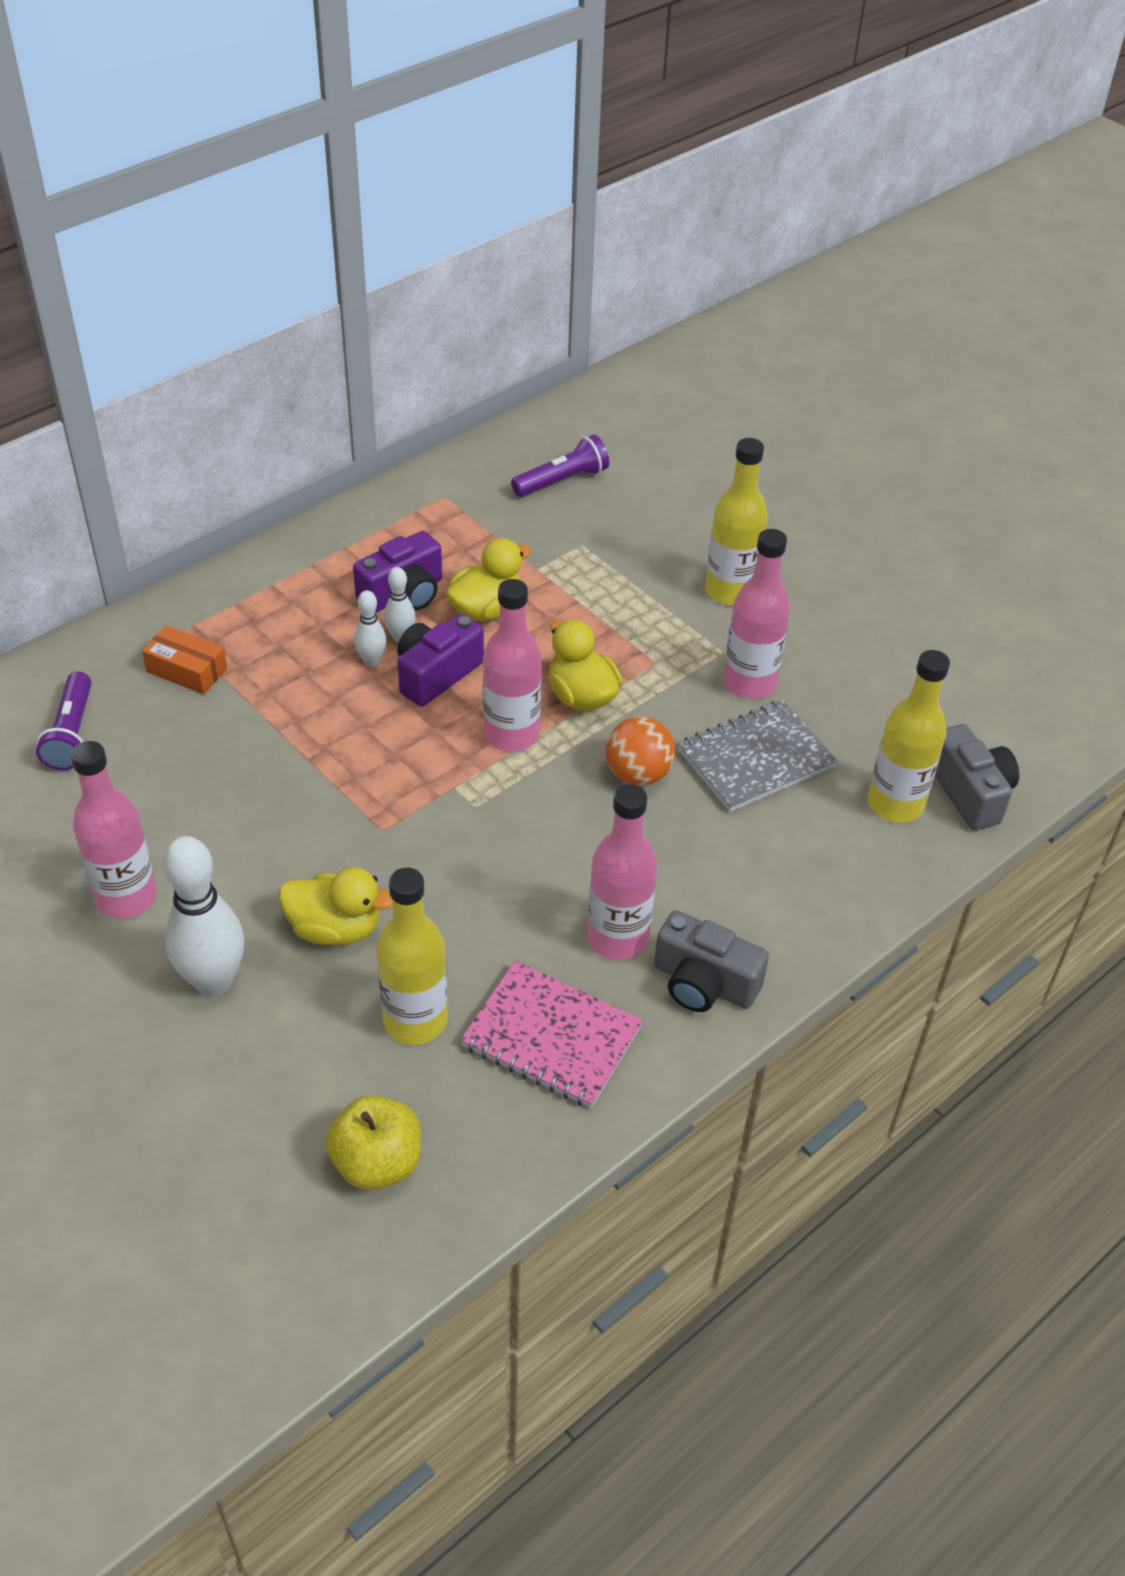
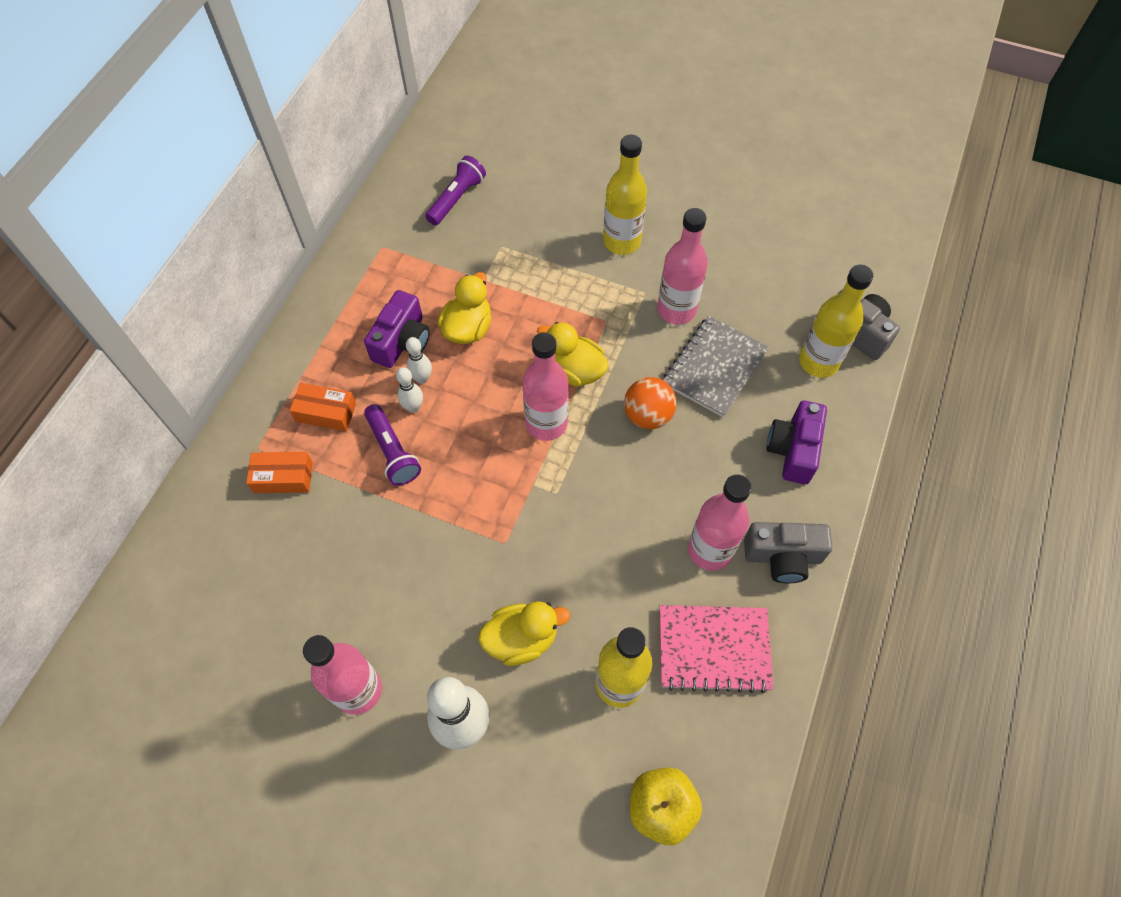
camera: 25 degrees left, 15 degrees up
purple flashlight [36,671,92,771] -> purple flashlight moved to [364,404,421,486]
purple camera [397,614,484,707] -> purple camera moved to [767,401,827,484]
none -> orange box [289,383,356,431]

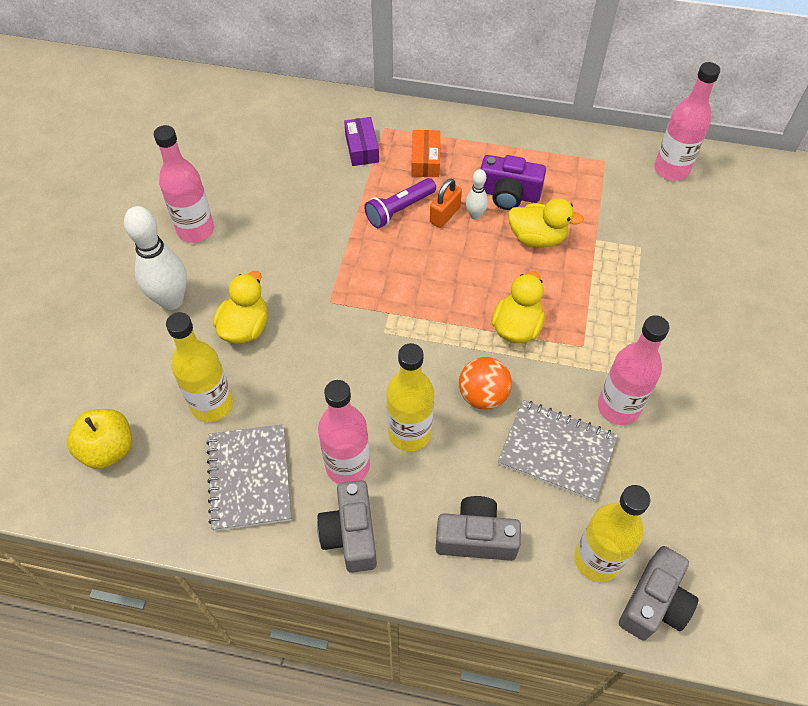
camera: 80 degrees right, 5 degrees down
orange box [246,452,313,493] -> purple box [344,117,379,166]
white bowling pin [396,367,423,413] -> orange padlock [430,178,462,228]
purple flashlight [425,156,486,225] -> none
yellow duck [478,601,570,666] -> yellow duck turned 135 degrees counterclockwise [213,271,268,344]
pink bottle [522,332,569,441] -> pink bottle moved to [654,62,720,181]
yellow bottle [603,135,647,255] -> yellow bottle moved to [386,343,434,451]
pink notebook [660,605,773,693] -> grey notebook [206,424,291,531]
purple camera [767,401,827,484] -> grey camera [436,496,521,561]

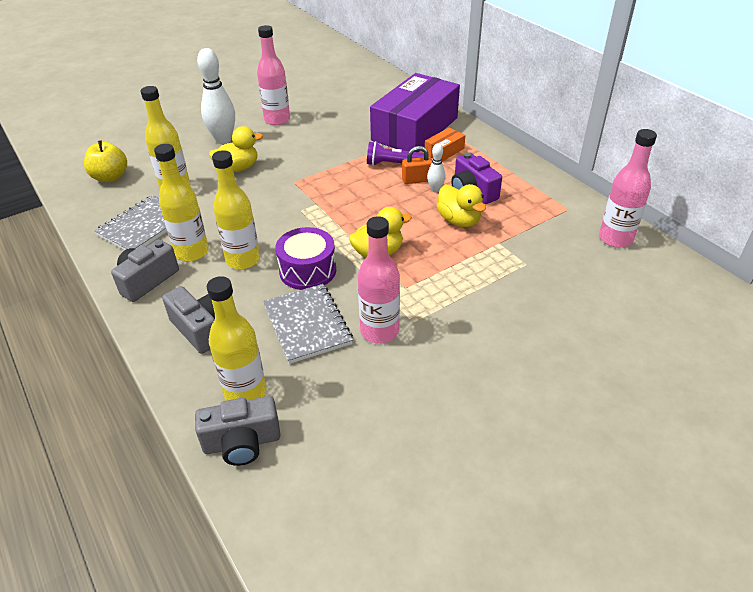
camera: 45 degrees right, 15 degrees down
pink bottle [318,380,370,484] -> yellow bottle [154,144,209,261]
purple box [344,117,379,166] -> purple box [370,73,460,152], size x2.47
orange ball [459,357,512,410] -> purple drum [275,227,336,290]

